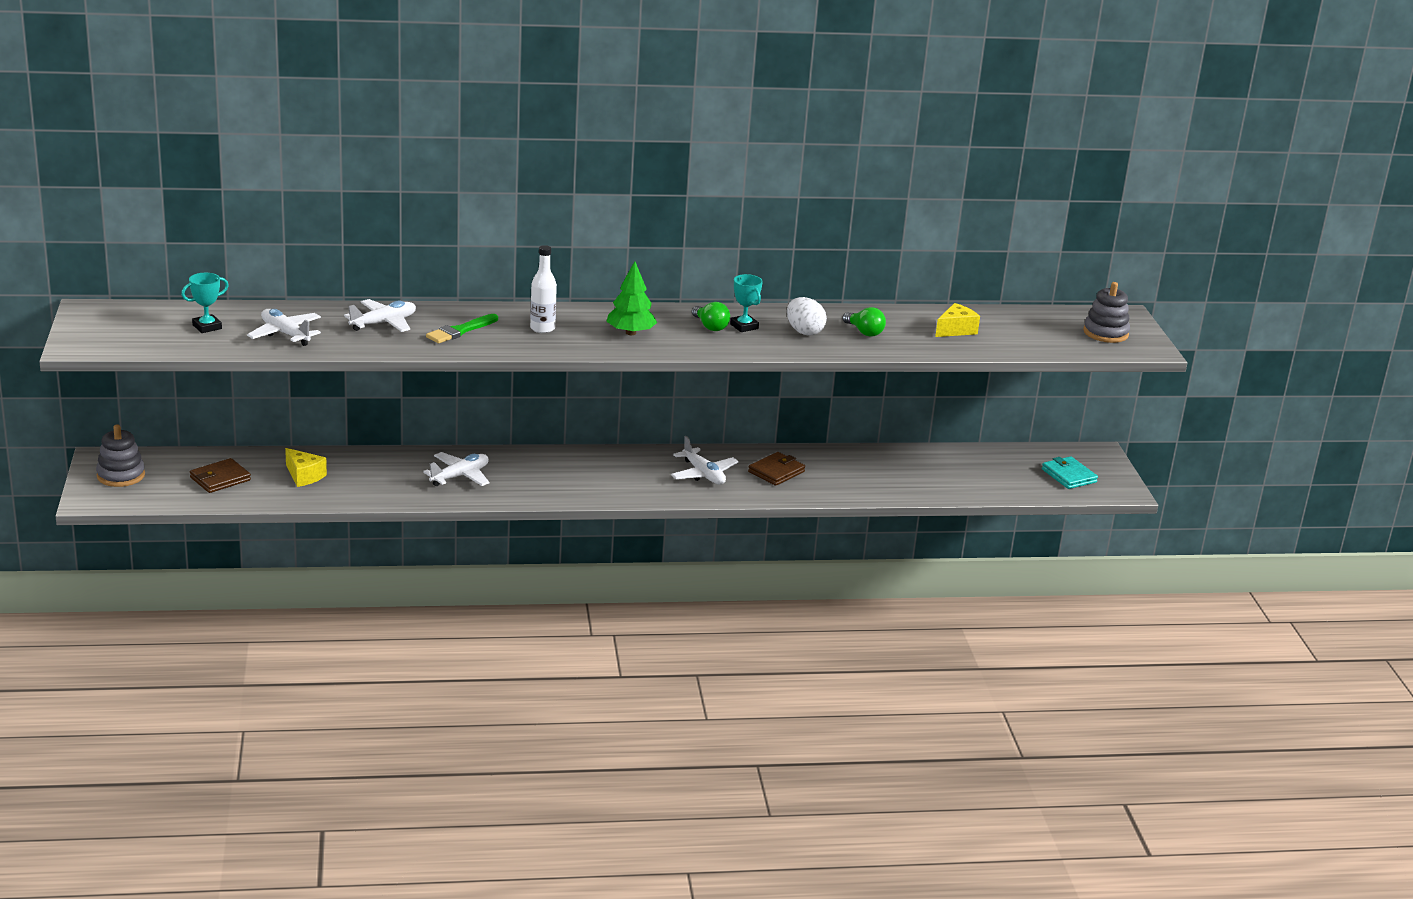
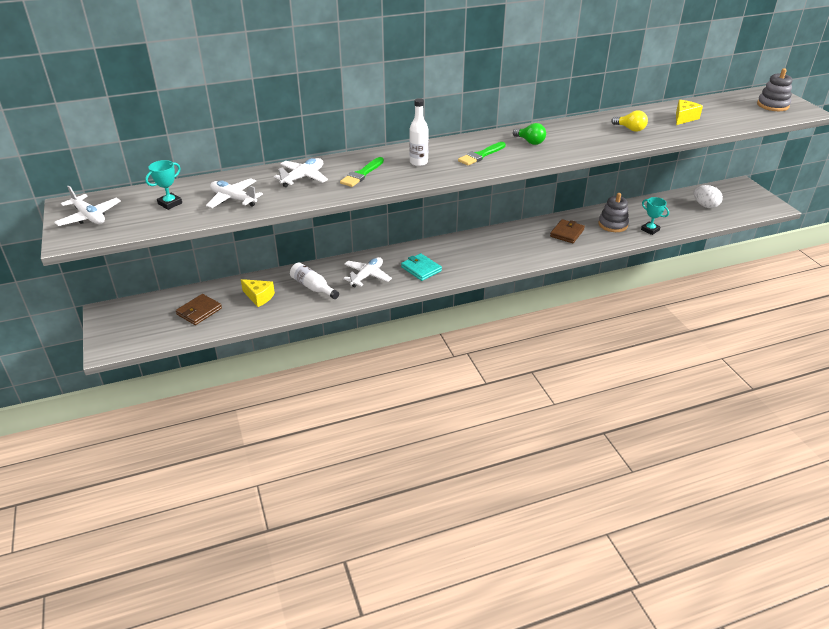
camera: 10 degrees left, 10 degrees up
grey stacking toy [96,425,145,487] -> grey stacking toy moved to [598,193,629,232]
green tree [606,261,657,335] -> green brush [458,142,506,166]
white plane [671,436,739,485] -> white plane moved to [54,186,121,226]
turquoise trophy [730,274,763,332] -> turquoise trophy moved to [641,197,669,235]
white egg [787,297,827,335] -> white egg moved to [694,185,723,208]
green light bulb [843,307,886,337] -> yellow light bulb [611,110,648,132]
turquoise wallet [1042,456,1098,489] -> turquoise wallet moved to [401,253,442,281]
none -> white bottle [290,262,339,299]

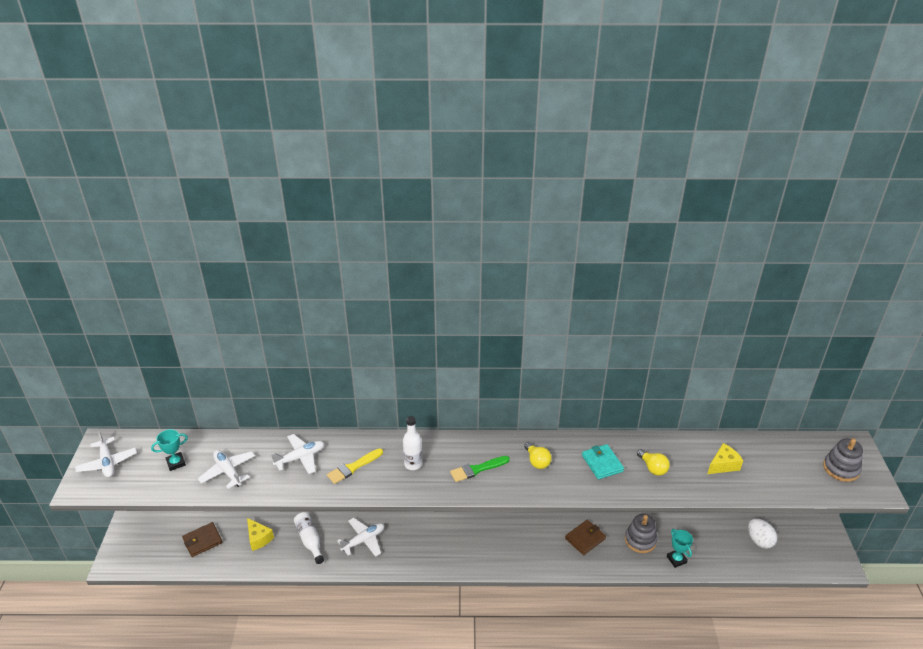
camera: 20 degrees right, 0 degrees up
green brush [340,157,384,187] -> yellow brush [327,448,383,484]
turquoise wallet [401,253,442,281] -> turquoise wallet moved to [582,444,624,479]
green light bulb [513,123,546,145] -> yellow light bulb [524,442,551,469]

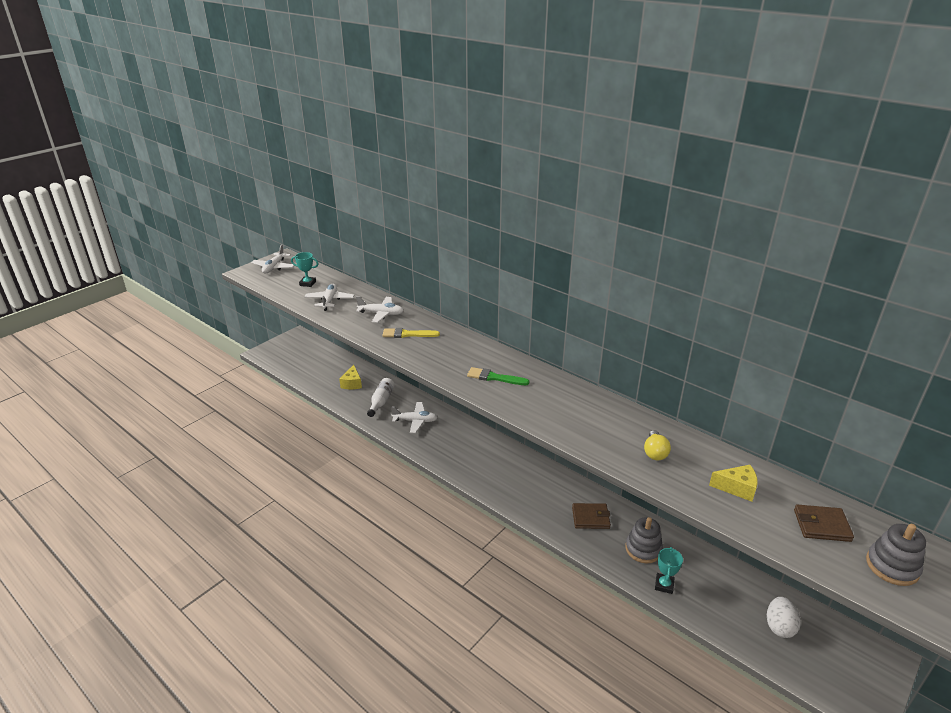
camera: 40 degrees right, 5 degrees down
brown wallet [182,522,222,557] -> brown wallet moved to [794,504,854,542]
white bottle [403,416,422,470] -> none
yellow light bulb [524,442,551,469] -> none
turquoise wallet [582,444,624,479] -> none

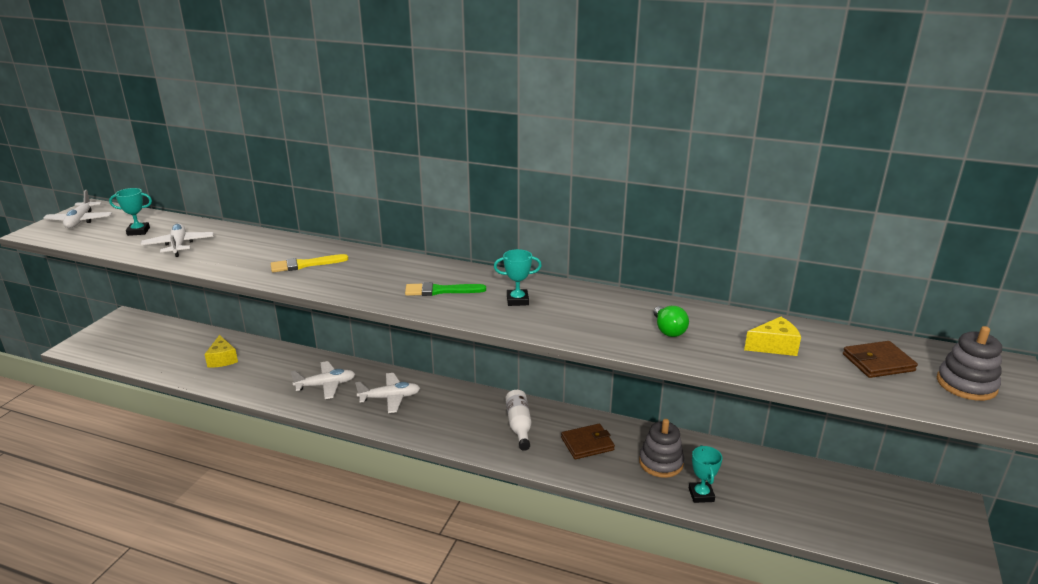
camera: 20 degrees left, 5 degrees down
white plane [356,296,404,323] -> white plane moved to [355,373,420,413]
white bottle [367,378,395,417] -> white bottle moved to [505,390,531,451]
yellow light bulb [644,430,671,460] -> green light bulb [653,306,689,337]
white egg [767,597,801,638] -> none
none -> turquoise trophy [494,249,542,306]

